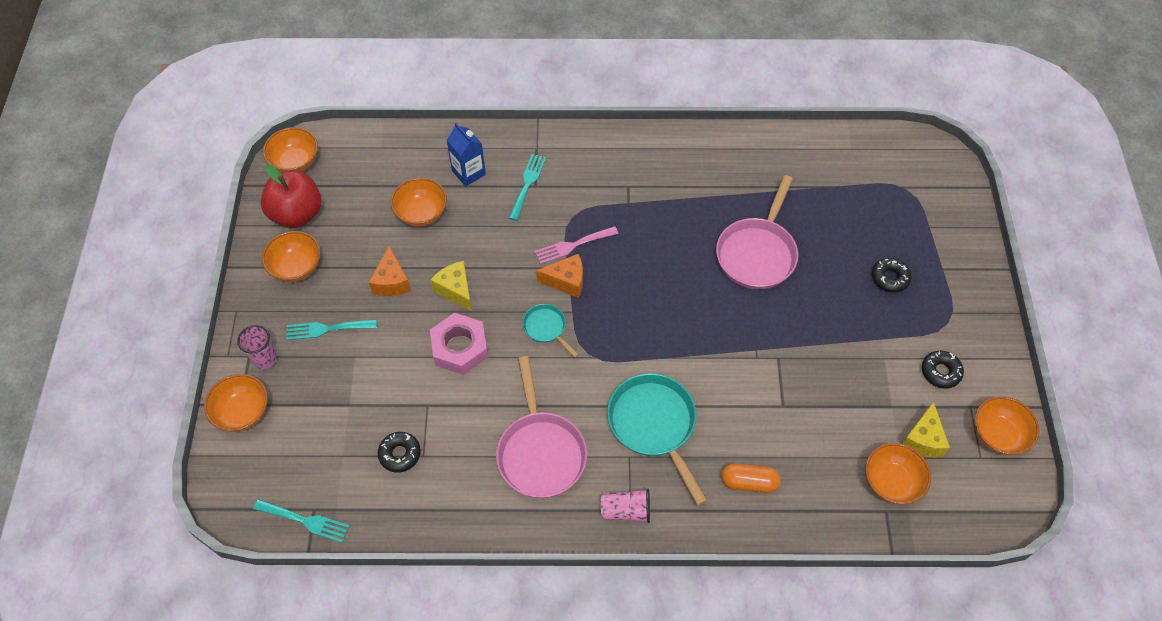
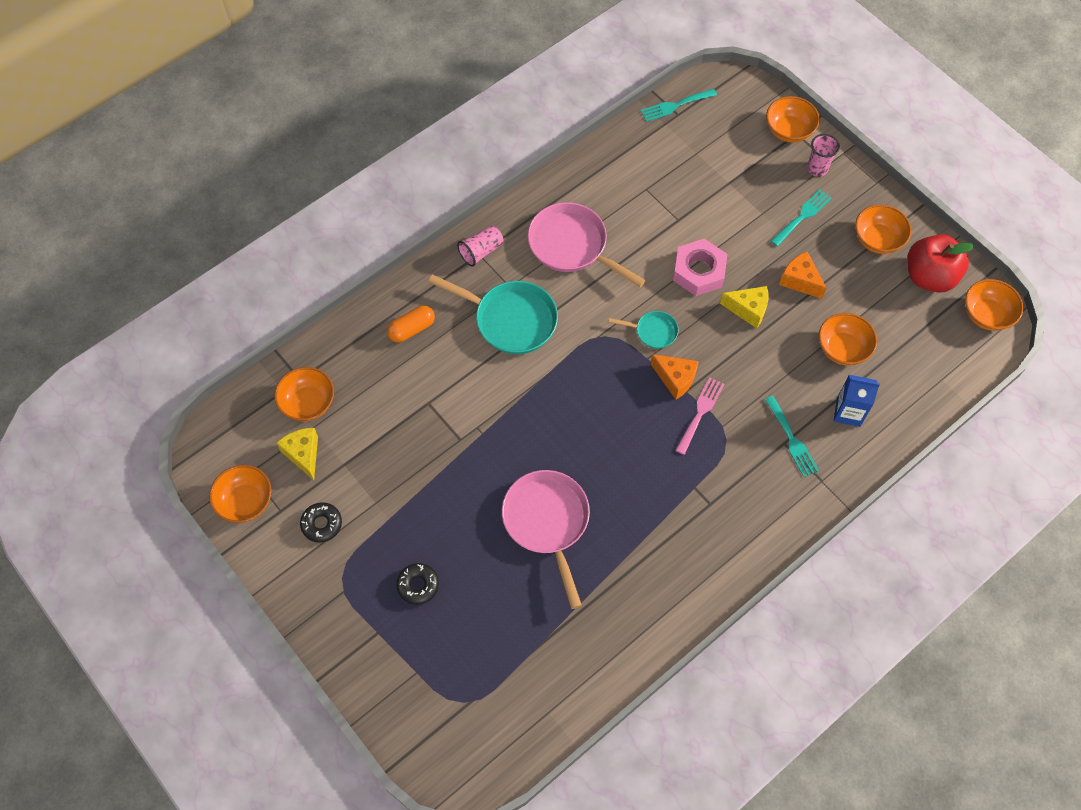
camera: 140 degrees right, 5 degrees up
black donut [378,432,421,472] -> none
orange cheese [536,254,583,298] -> orange cheese turned 105 degrees counterclockwise [651,354,699,400]

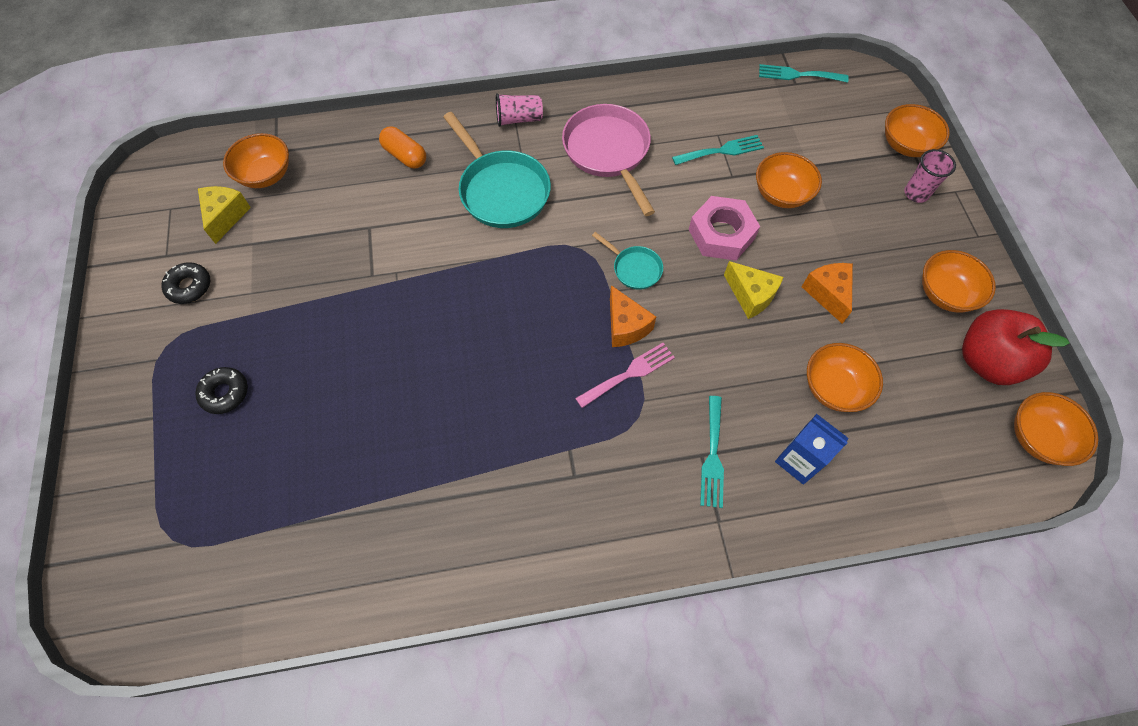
camera: 30 degrees right, 0 degrees up
orange bowl [209,465,272,523] -> orange bowl moved to [756,152,822,208]
orange capsule [387,305,435,342] -> orange capsule turned 45 degrees clockwise [379,126,426,169]
pink pan [502,470,590,609] -> none
turquoise fork [771,190,832,246] -> turquoise fork moved to [672,135,764,165]

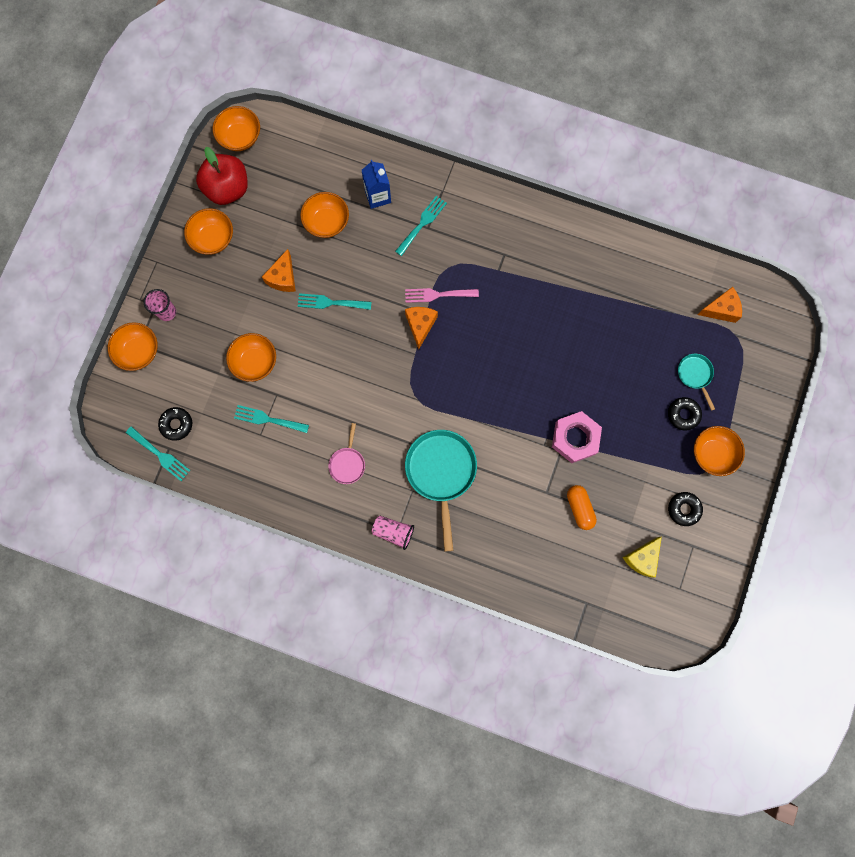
camera: 150 degrees left, 15 degrees up
orange bowl [223,133,289,188] -> orange bowl moved to [694,426,745,476]
orange capsule [379,126,426,169] -> orange capsule moved to [567,485,597,530]
pink pan [562,104,655,216] -> pink pan [328,423,365,484], size x0.51
turquoise pan [592,232,663,290] -> turquoise pan moved to [678,354,715,411]
pink nut [689,196,760,261] -> pink nut moved to [552,411,602,463]
yellow cheese [724,261,783,319] -> turquoise fork [298,293,372,310]
none -> black donut [158,407,192,441]
none -> orange cheese [697,287,742,323]

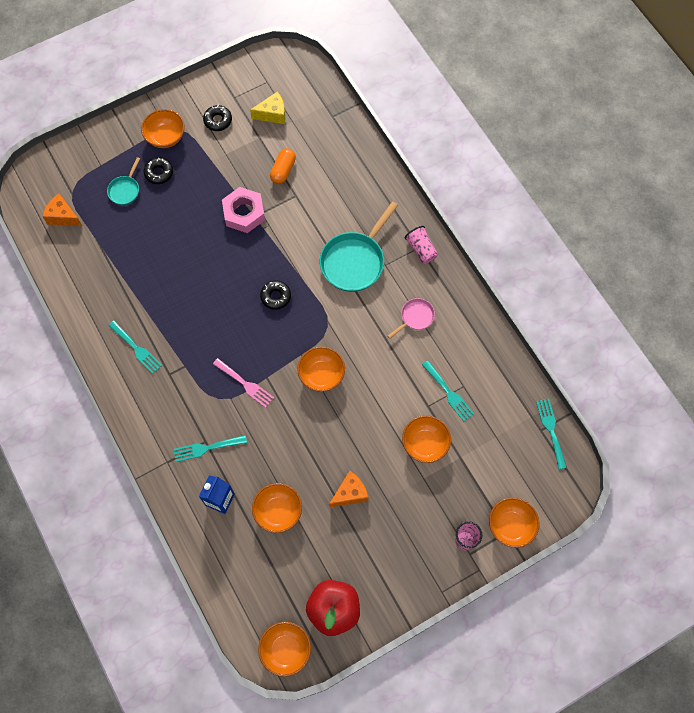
camera: 140 degrees left, 10 degrees down
black donut [158,407,192,441] -> black donut moved to [260,281,291,310]
orange bowl [184,208,233,255] -> orange bowl moved to [297,347,345,392]
turquoise fork [298,293,372,310] -> turquoise fork moved to [108,320,163,374]
orange cheese [405,307,438,349] -> none

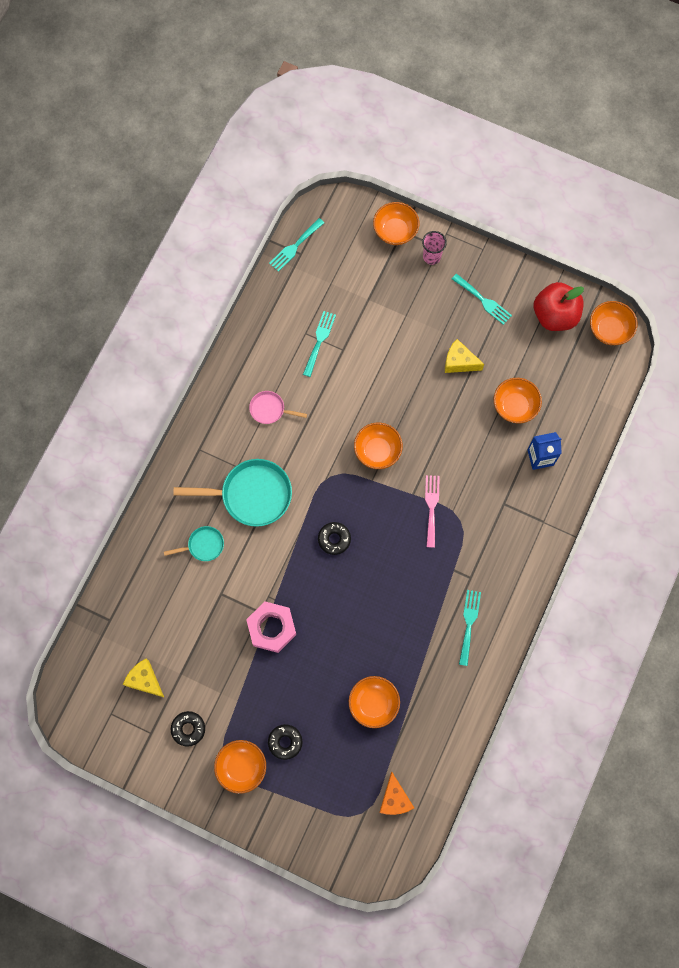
camera: 125 degrees left, 5 degrees up
turquoise pan [107,157,140,205] -> turquoise pan moved to [164,526,224,561]
turquoise fork [173,435,247,462] -> turquoise fork moved to [452,274,512,325]
orange capsule [270,148,296,184] -> none
orange cheese [329,471,368,508] -> yellow cheese [445,339,484,373]
orange bowl [402,416,451,463] -> orange bowl moved to [349,676,400,728]
pink cup [405,226,438,264] -> none

